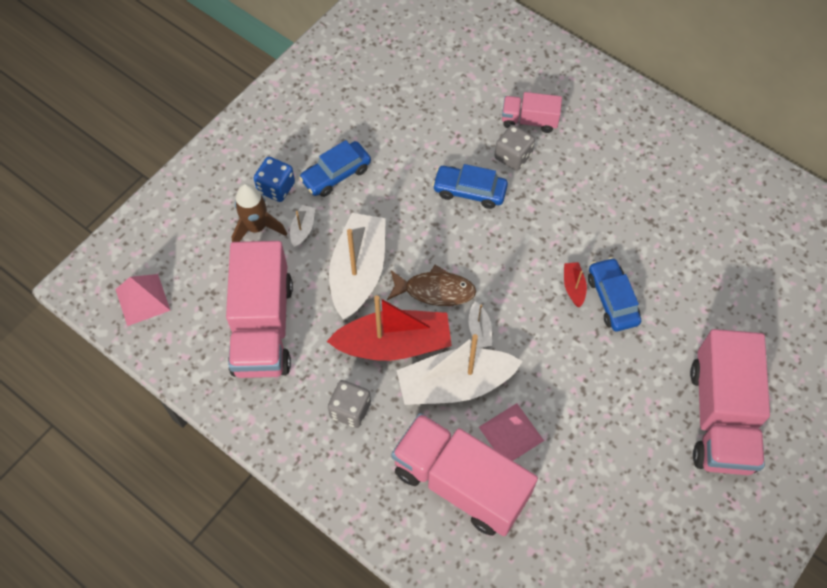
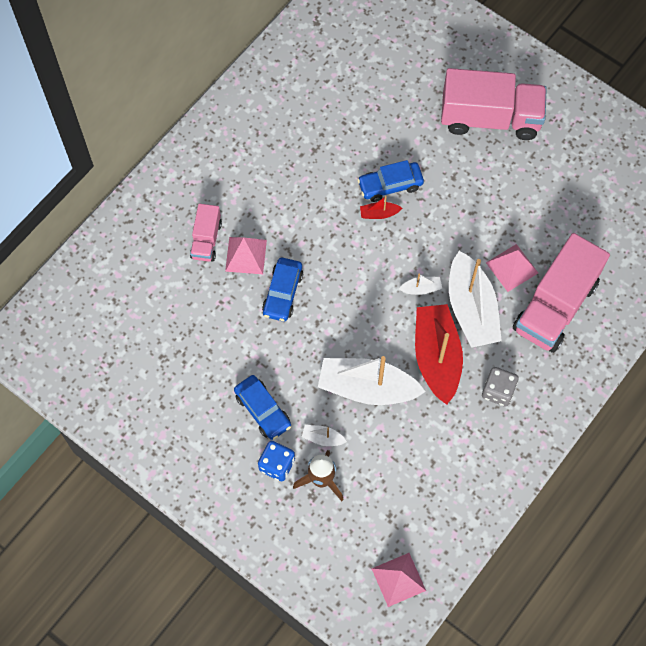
camera: 90 degrees left, 5 degrees up
pink truck [226,241,293,378] -> none
brown fish [387,265,476,306] -> none
grey dice [495,125,535,171] -> pink pyramid [225,237,267,274]

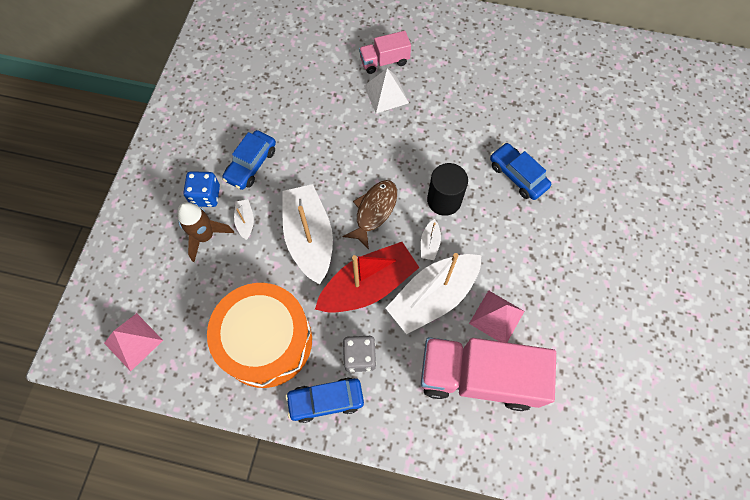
camera: 65 degrees right, 0 degrees up
pink pyramid [225,237,267,274] -> white pyramid [364,68,409,113]
blue car [262,258,303,321] -> blue car moved to [285,377,364,423]
red boat [360,196,402,219] -> none
white boat [399,274,442,295] -> white boat turned 45 degrees clockwise [421,219,441,260]
pink truck [441,68,547,140] -> none
none -> orange drum [207,283,312,388]
none -> brown fish [343,180,397,250]
none -> black cylinder [427,163,468,216]

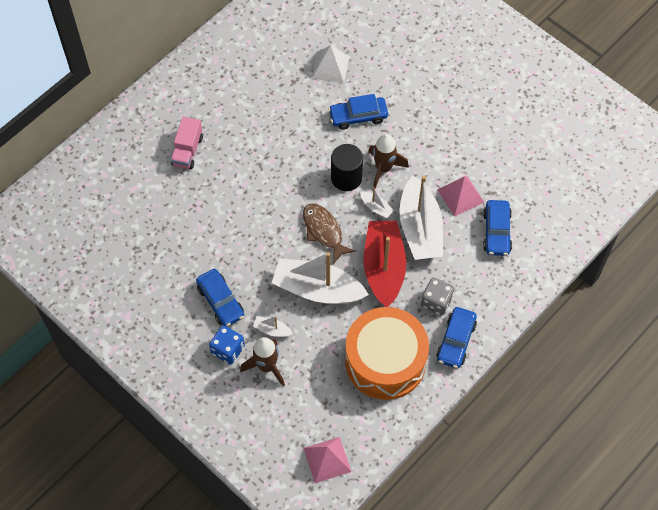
camera: 60 degrees left, 5 degrees down
white pyramid [364,68,409,113] -> white pyramid moved to [312,45,349,83]
pink truck [421,337,556,411] -> blue car [483,200,512,256]
none -> brown rocket [368,134,409,188]

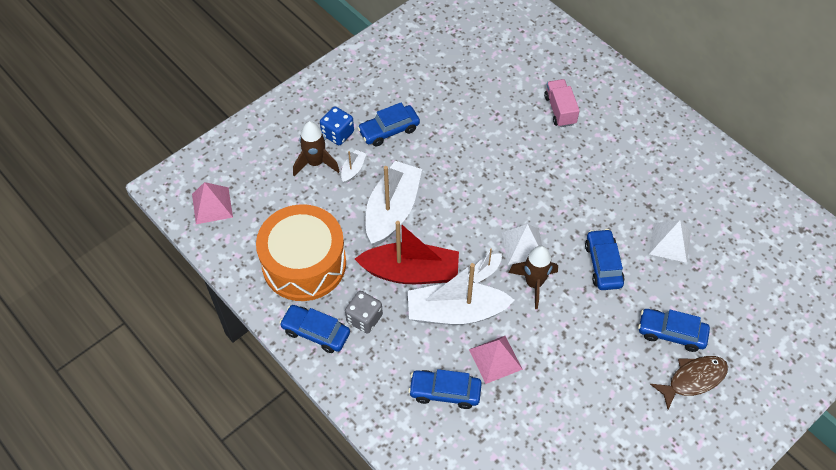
camera: 95 degrees right, 5 degrees down
pink truck [171,117,203,169] -> pink truck turned 60 degrees clockwise [544,79,580,127]
brown fish [303,203,356,264] -> brown fish moved to [650,356,728,410]
black cylinder [331,144,363,191] -> white pyramid [502,224,542,265]
none -> blue car [638,309,710,352]

